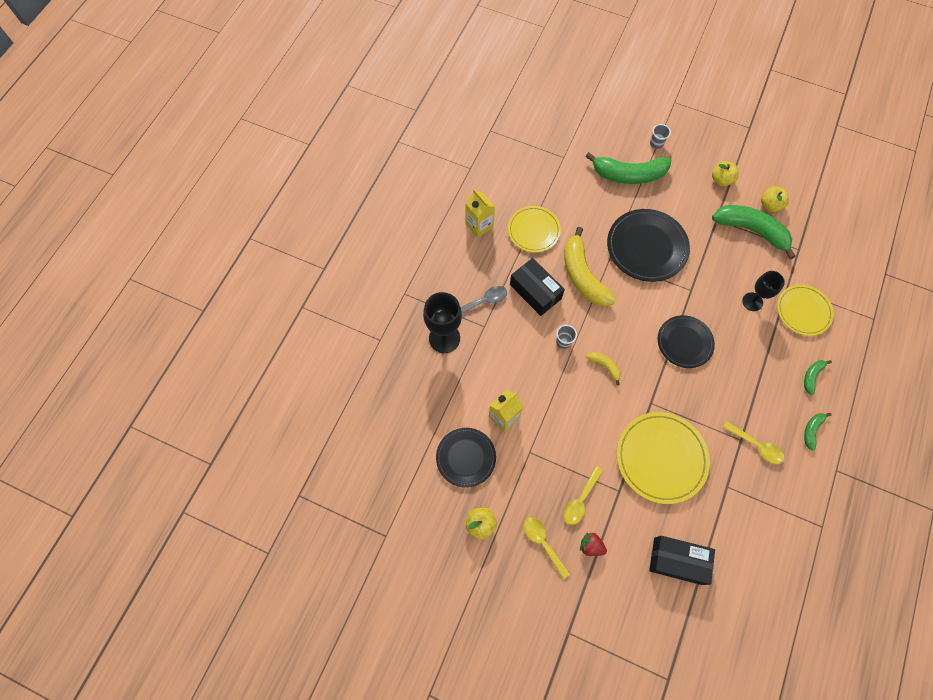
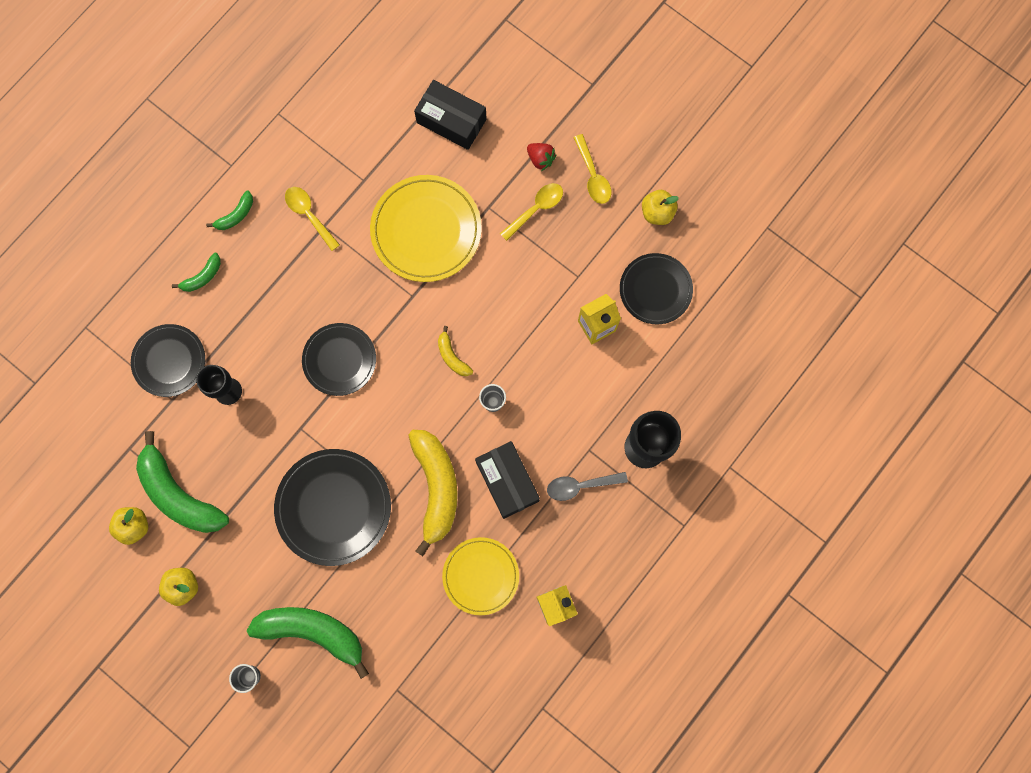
camera: 165 degrees left, 10 degrees up
yellow plate [777,285,834,336] -> black plate [131,324,205,397]

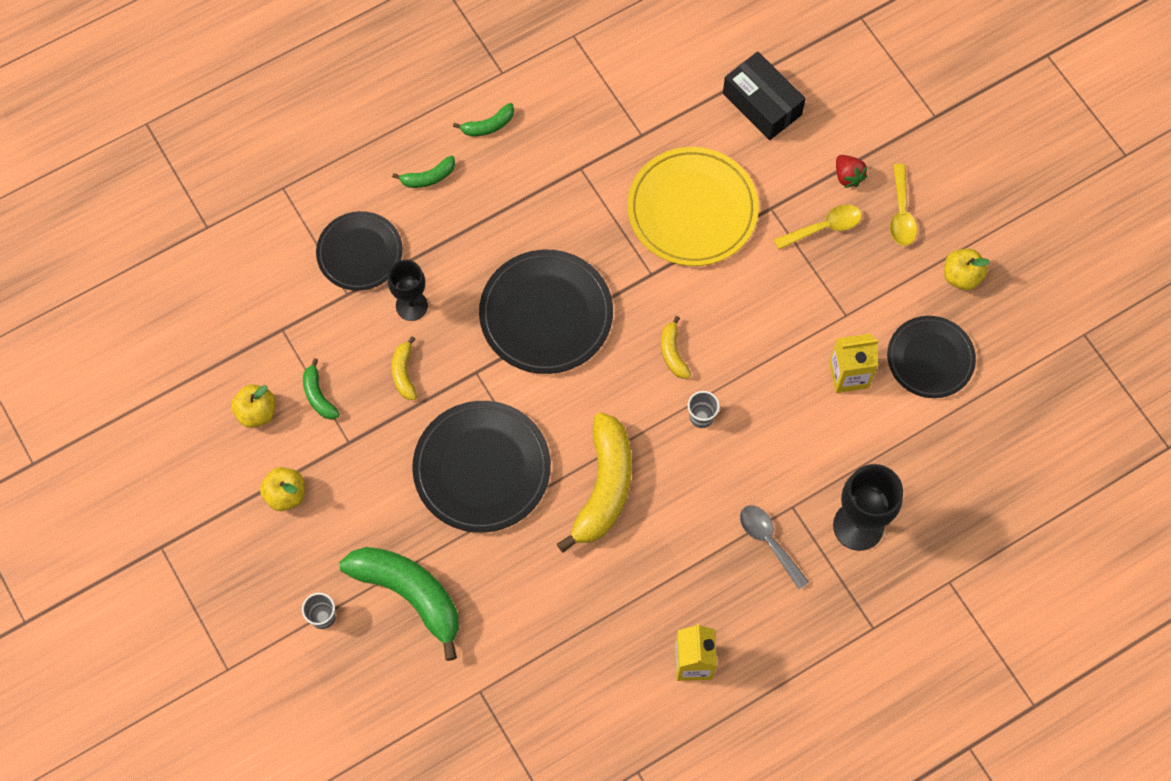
camera: 20 degrees right, 10 degrees down
green banana [136,431,229,533] -> green banana [303,358,340,420], size x0.46
yellow spoon [285,187,340,251] -> none
black plate [302,323,376,396] -> black plate [479,250,613,374], size x1.53
yellow plate [442,537,519,615] -> none
black box [475,441,540,519] -> none
grey spoon [547,472,628,501] -> grey spoon turned 45 degrees clockwise [740,506,809,589]
none -> yellow banana [392,336,417,400]

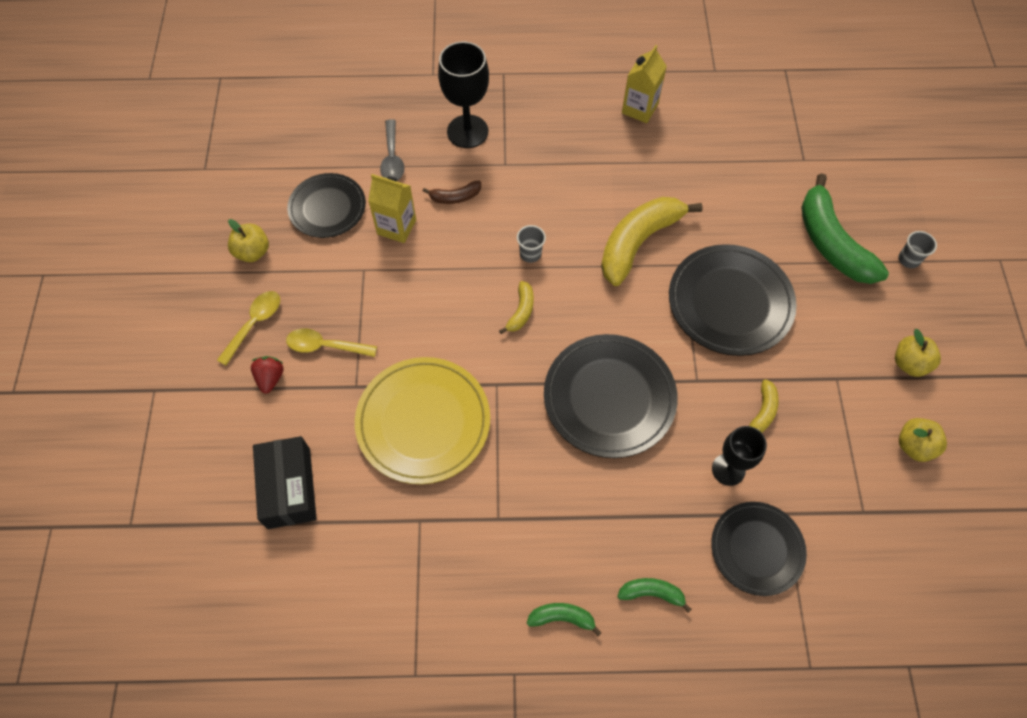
camera: 150 degrees left, 5 degrees down
green banana [303,358,340,420] -> none
grey spoon [740,506,809,589] -> grey spoon moved to [380,119,405,181]
none -> brown banana [423,181,481,204]

